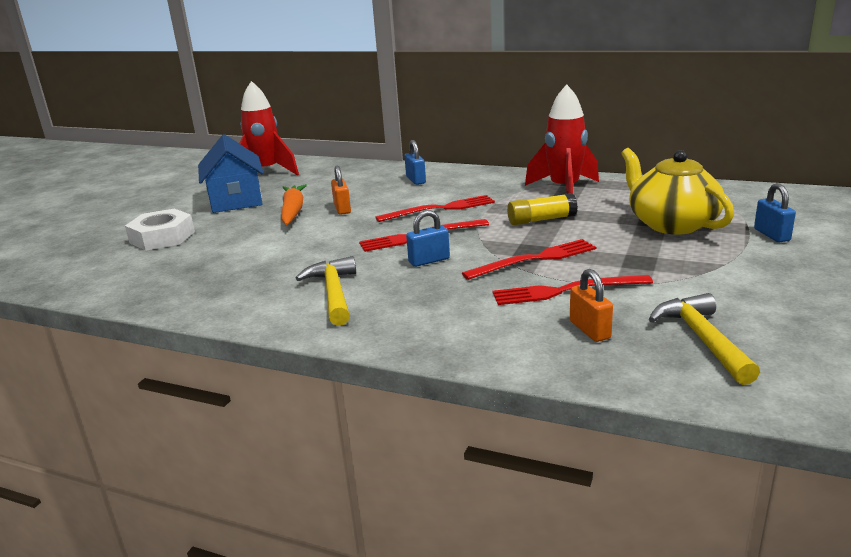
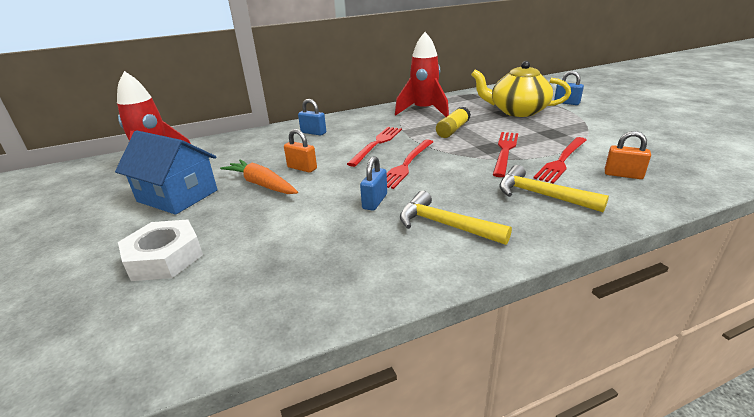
camera: 45 degrees left, 5 degrees up
blue padlock [406,210,450,267] -> blue padlock moved to [360,156,387,211]
yellow hammer [649,293,760,385] -> yellow hammer moved to [499,165,609,212]

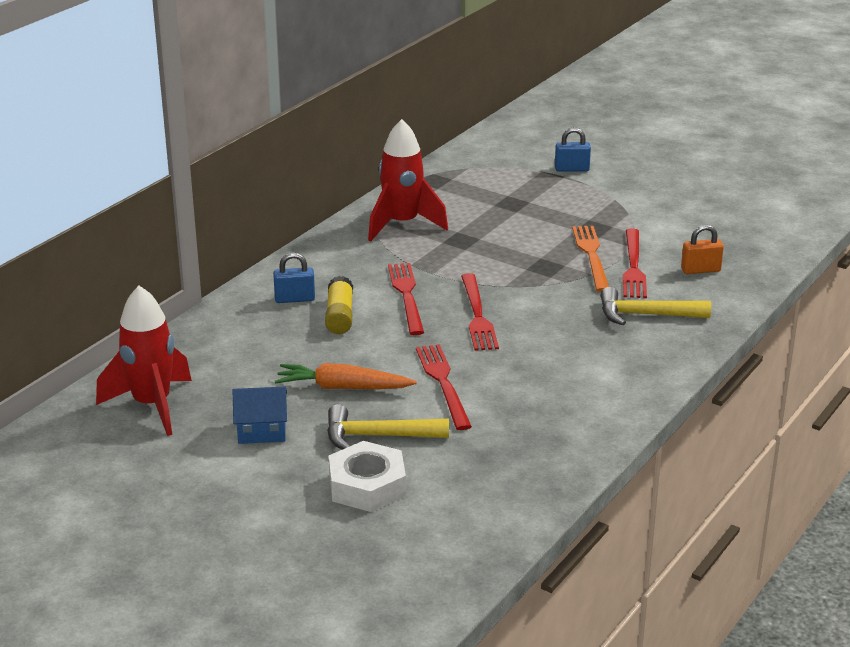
camera: 35 degrees left, 0 degrees up
blue house [115,130,218,215] -> blue house [232,387,287,444], size x0.60
orange padlock [284,129,317,173] -> none
blue padlock [360,156,387,211] -> none
yellow hammer [400,191,512,245] -> yellow hammer moved to [327,404,449,450]
yellow glue stick [436,107,471,138] -> yellow glue stick moved to [325,276,353,334]
yellow teapot [471,61,571,117] -> none
red fork [493,132,518,177] -> red fork moved to [416,344,472,430]
none -> orange fork [572,226,609,292]

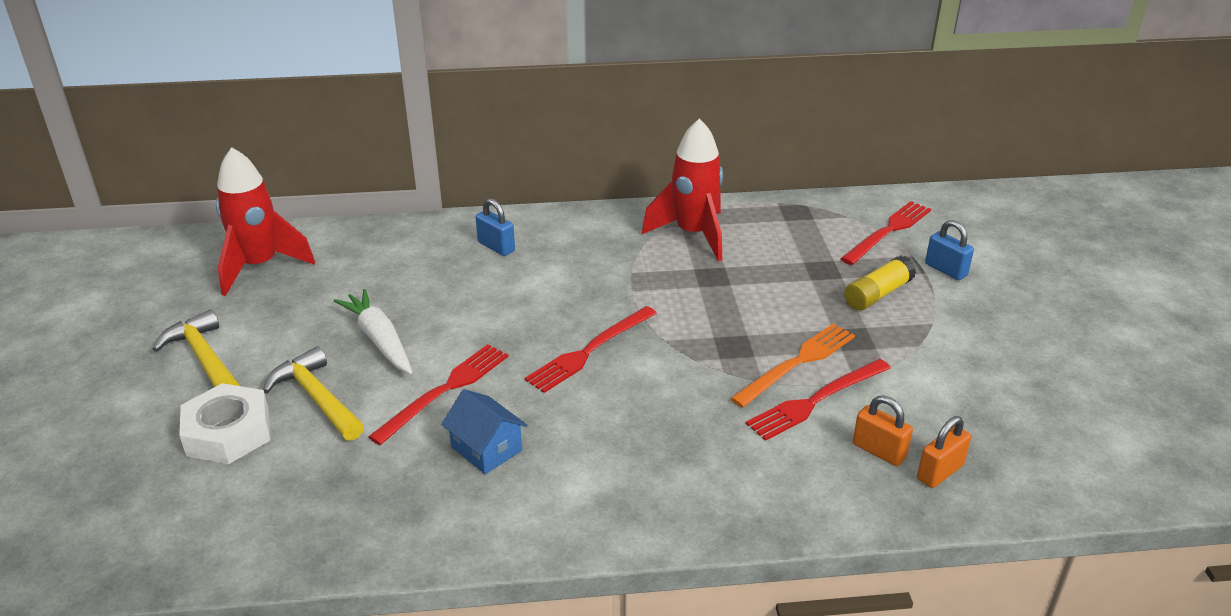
camera: 50 degrees right, 5 degrees up
blue house [232,387,287,444] -> blue house moved to [441,389,527,474]
orange carrot [275,363,417,389] -> white carrot [334,289,412,374]
yellow glue stick [325,276,353,334] -> yellow glue stick moved to [844,256,916,311]
red fork [388,263,424,335] -> red fork moved to [841,201,931,265]
yellow hammer [600,287,711,325] -> yellow hammer moved to [153,309,239,387]
none -> orange padlock [917,416,971,488]

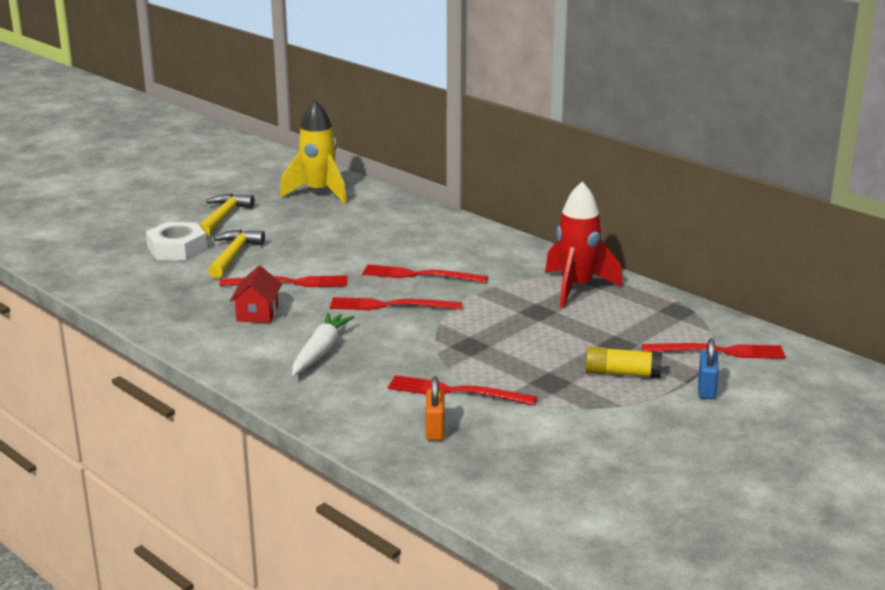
camera: 50 degrees right, 10 degrees down
red rocket [216,147,315,296] -> yellow rocket [280,100,347,204]
white carrot [334,289,412,374] -> white carrot moved to [292,312,355,376]
blue house [441,389,527,474] -> red house [230,266,282,323]
blue padlock [476,198,515,256] -> none
orange fork [730,323,855,408] -> none
orange padlock [917,416,971,488] -> none
none -> red fork [362,264,488,283]

